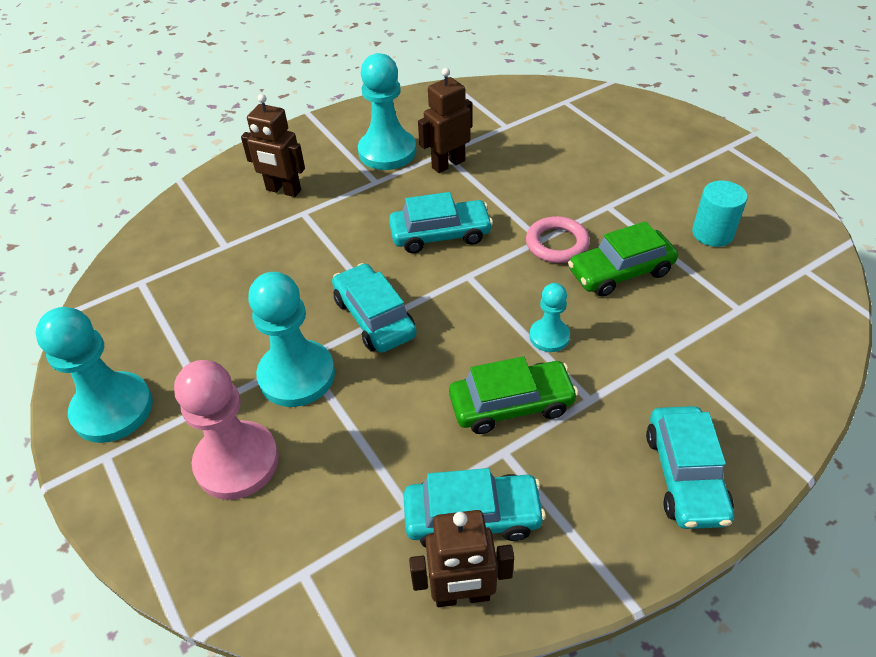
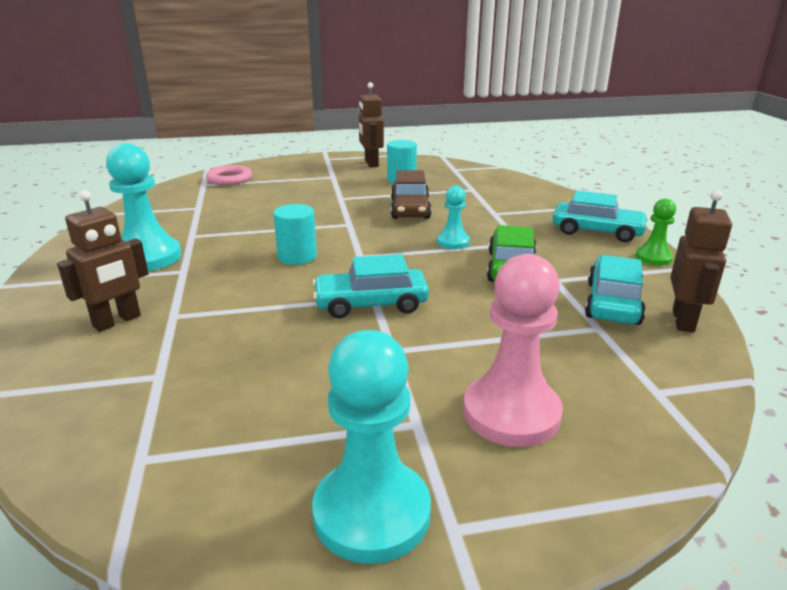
camera: 70 degrees left, 20 degrees down
turquoise pawn [248,272,335,407] -> none
turquoise car [389,192,493,253] -> turquoise cylinder [273,204,317,265]
brown robot [418,68,472,173] -> brown robot moved to [359,82,384,168]
pink ring [526,216,590,263] -> pink ring moved to [206,165,252,185]
green car [568,221,678,297] -> brown car [391,170,432,219]
none -> green pawn [636,199,676,266]

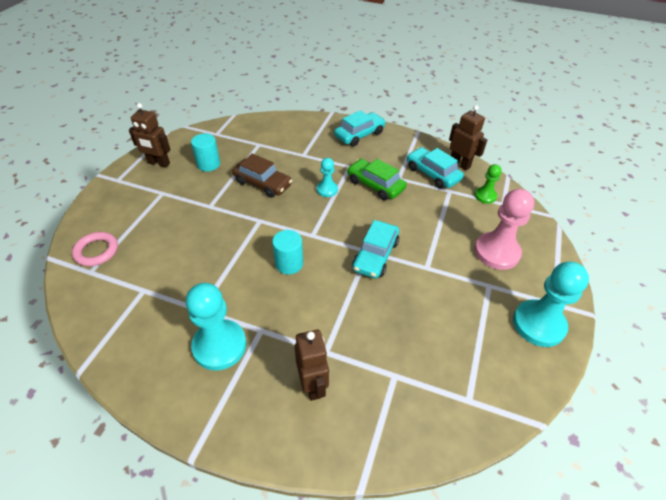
camera: 60 degrees left, 20 degrees up
green pawn [636,199,676,266] -> green pawn moved to [475,164,502,204]

